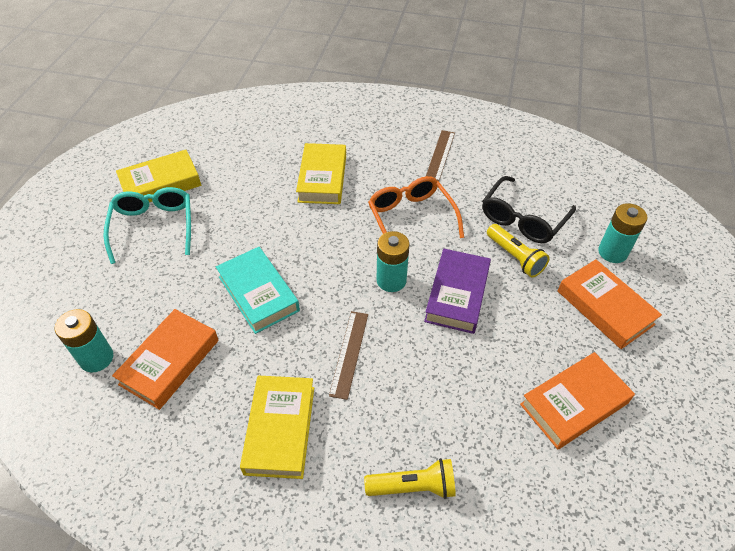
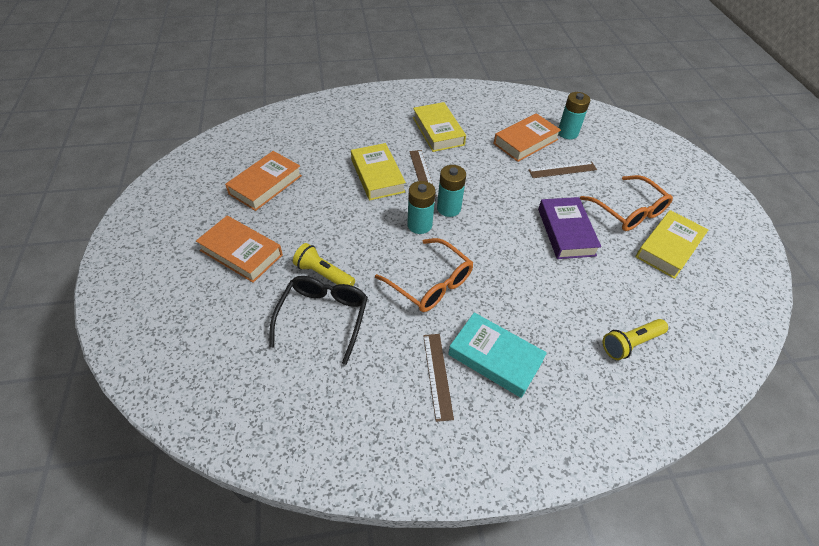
camera: 155 degrees right, 0 degrees up
turquoise glasses [103,187,191,264] -> orange glasses [580,175,673,231]
orange book [112,309,219,410] -> orange book turned 45 degrees clockwise [494,113,561,162]
turquoise book [216,247,300,334] -> turquoise book moved to [448,312,547,398]
yellow book [296,143,346,204] -> yellow book moved to [351,143,406,201]
yellow flashlight [364,458,456,499] -> yellow flashlight moved to [603,319,668,360]
purple book [424,249,491,334] -> purple book moved to [538,197,601,259]
turquoise battery [598,203,647,263] -> turquoise battery moved to [437,165,466,217]
none -> brown ruler [529,162,597,178]

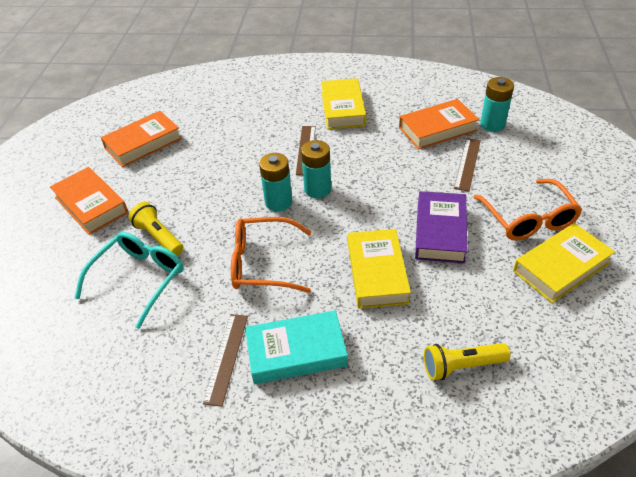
camera: 20 degrees right, 5 degrees down
black glasses [269,276,368,365] -> turquoise glasses [75,232,184,329]
yellow book [351,143,406,201] -> yellow book moved to [348,229,411,309]
orange glasses [375,238,473,312] -> orange glasses turned 120 degrees clockwise [231,217,312,293]
turquoise book [448,312,547,398] -> turquoise book turned 60 degrees counterclockwise [245,310,348,384]
brown ruler [529,162,597,178] -> brown ruler turned 75 degrees counterclockwise [454,138,481,192]

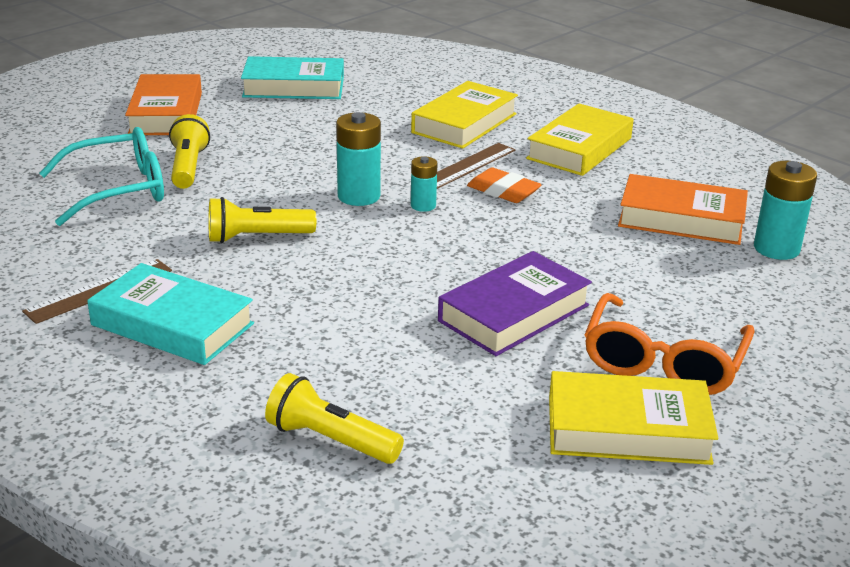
camera: 35 degrees right, 15 degrees down
orange book [101,111,182,167] -> turquoise book [241,56,344,99]
orange glasses [231,217,312,293] -> yellow flashlight [209,197,316,243]
turquoise battery [301,140,331,198] -> turquoise battery [411,156,438,212], size x0.59
yellow book [348,229,411,309] -> yellow book moved to [411,81,518,149]
brown ruler [454,138,481,192] -> none
none -> orange eraser [467,168,542,203]

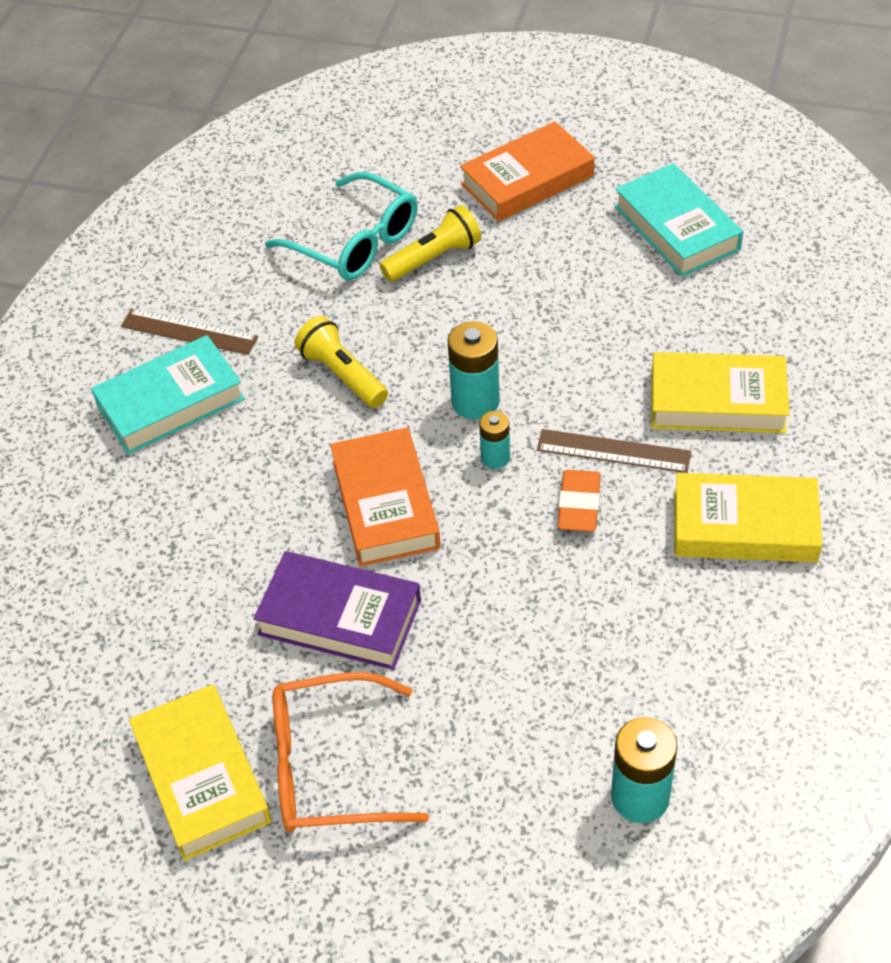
camera: 65 degrees right, 20 degrees up
turquoise book [87,263,254,365] -> turquoise book turned 60 degrees clockwise [91,335,245,454]
yellow flashlight [265,373,404,464] -> none
orange book [618,174,748,245] -> orange book moved to [330,427,441,567]

